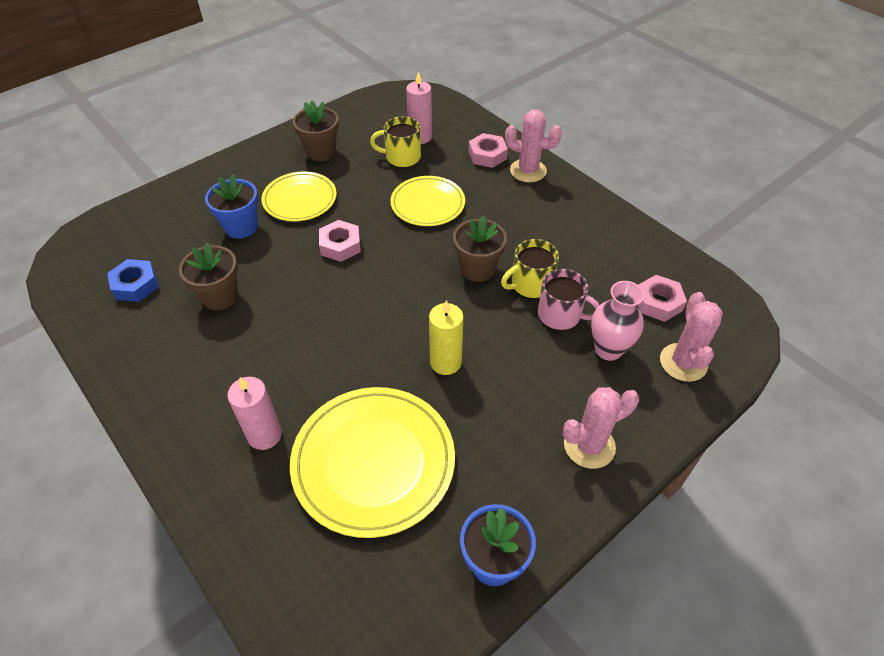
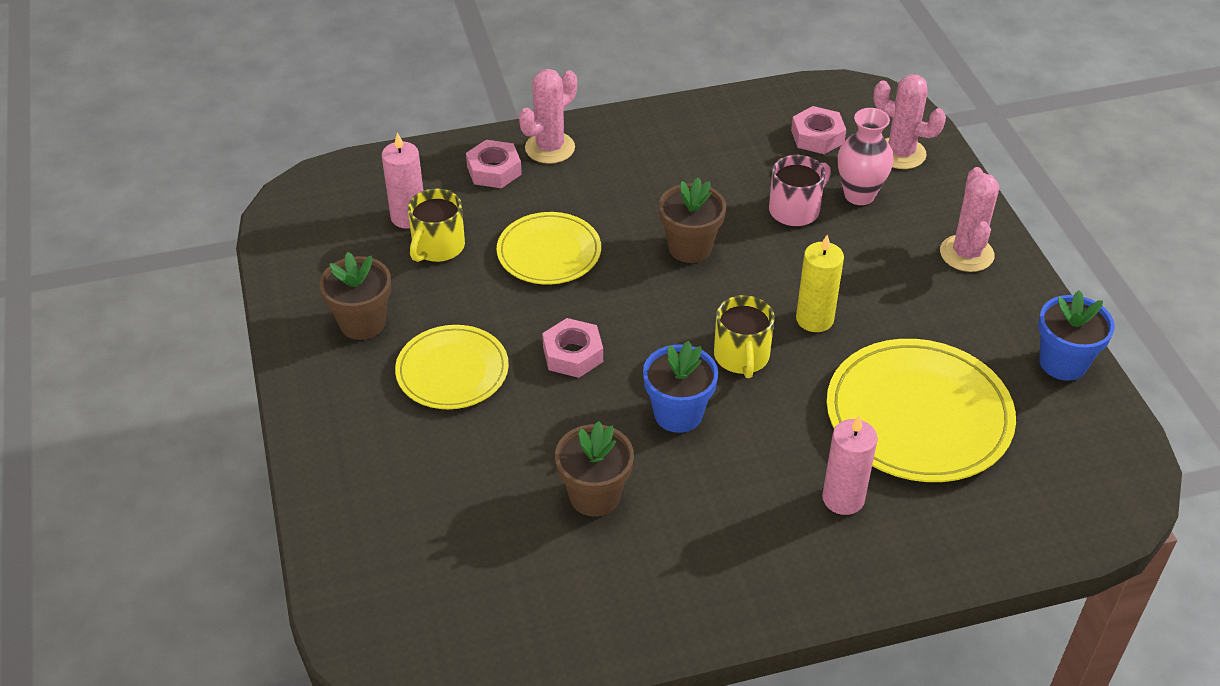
camera: 65 degrees left, 5 degrees down
blue nut [107,259,159,302] -> none
blue flower pot [205,174,258,239] -> blue flower pot moved to [643,341,718,433]
yellow mug [501,239,559,298] -> yellow mug moved to [714,295,775,378]

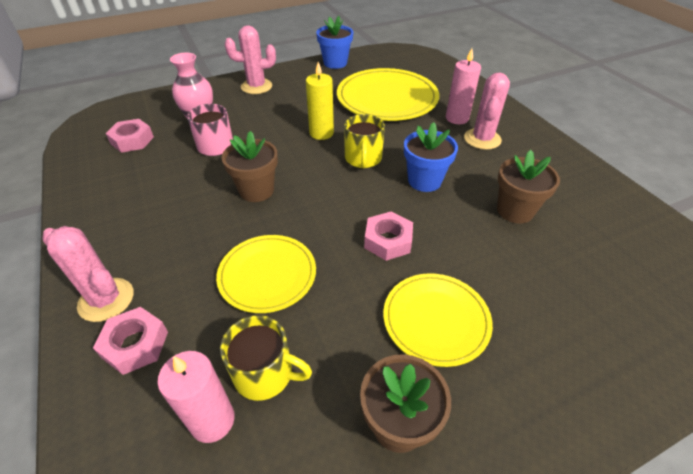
camera: 100 degrees left, 0 degrees up
yellow mug [714,295,775,378] -> yellow mug turned 105 degrees clockwise [344,114,385,169]
pink cactus [874,74,946,169] -> pink cactus moved to [464,73,510,150]

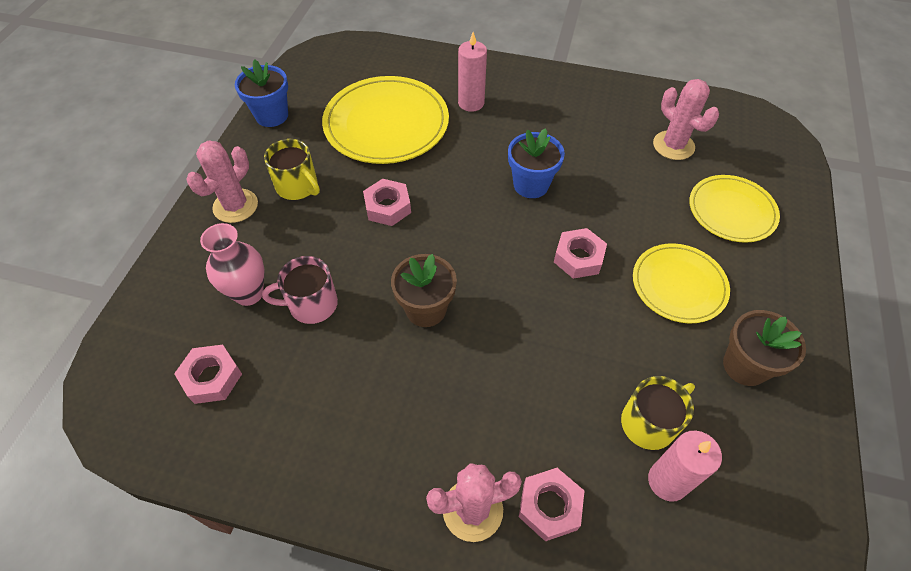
camera: 50 degrees left, 10 degrees up
yellow plate [216,235,316,313] -> yellow plate moved to [689,175,780,243]
yellow candle [306,62,334,140] -> pink nut [363,179,411,226]
yellow mug [344,114,385,169] -> yellow mug moved to [264,139,320,200]
pink cactus [464,73,510,150] -> pink cactus moved to [653,79,719,160]
brown flower pot [497,150,560,224] -> none

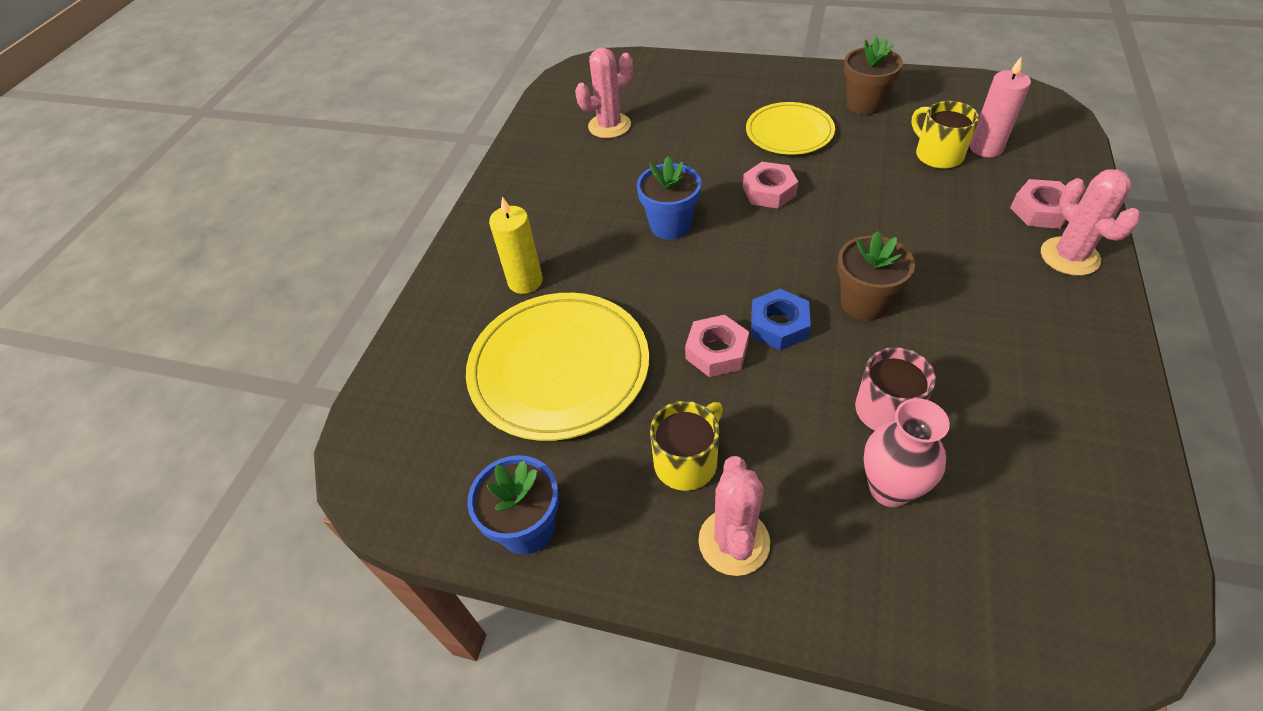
camera: 85 degrees left, 5 degrees down
pink nut [174,345,242,404] -> none
pink cactus [187,140,258,223] -> pink cactus turned 60 degrees clockwise [698,456,770,576]
pink candle [458,32,487,112] -> yellow candle [489,197,543,294]
yellow plate [689,175,780,243] -> none
none -> blue nut [751,289,811,350]

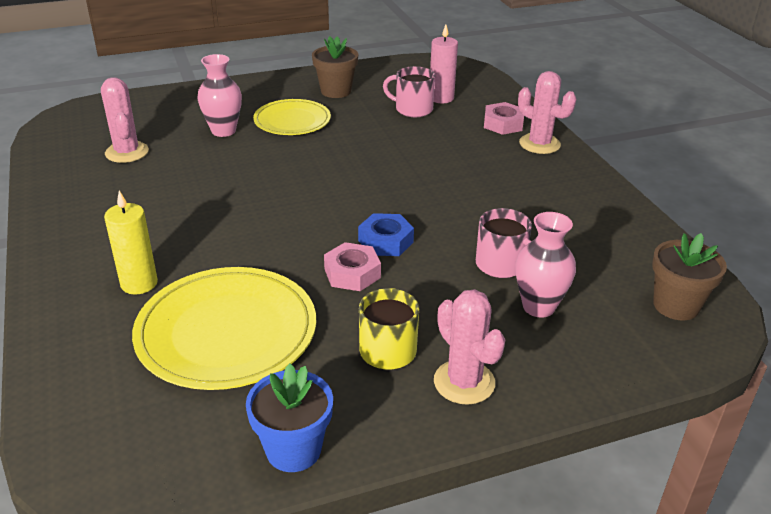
camera: 40 degrees left, 15 degrees down
pink cactus [575,47,633,138] -> pink cactus turned 45 degrees counterclockwise [101,77,149,163]
blue flower pot [637,156,702,240] -> none
pink nut [743,162,798,209] -> none
brown flower pot [837,231,915,321] -> brown flower pot moved to [652,233,727,320]
yellow mug [911,101,979,169] -> pink mug [383,66,435,117]
none -> pink vase [197,54,242,137]

